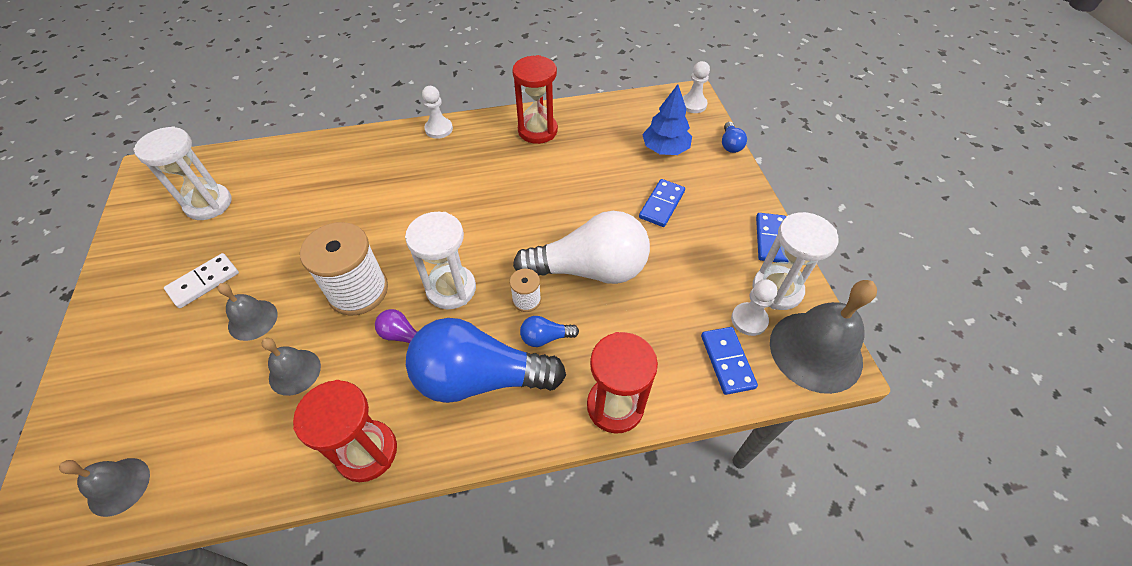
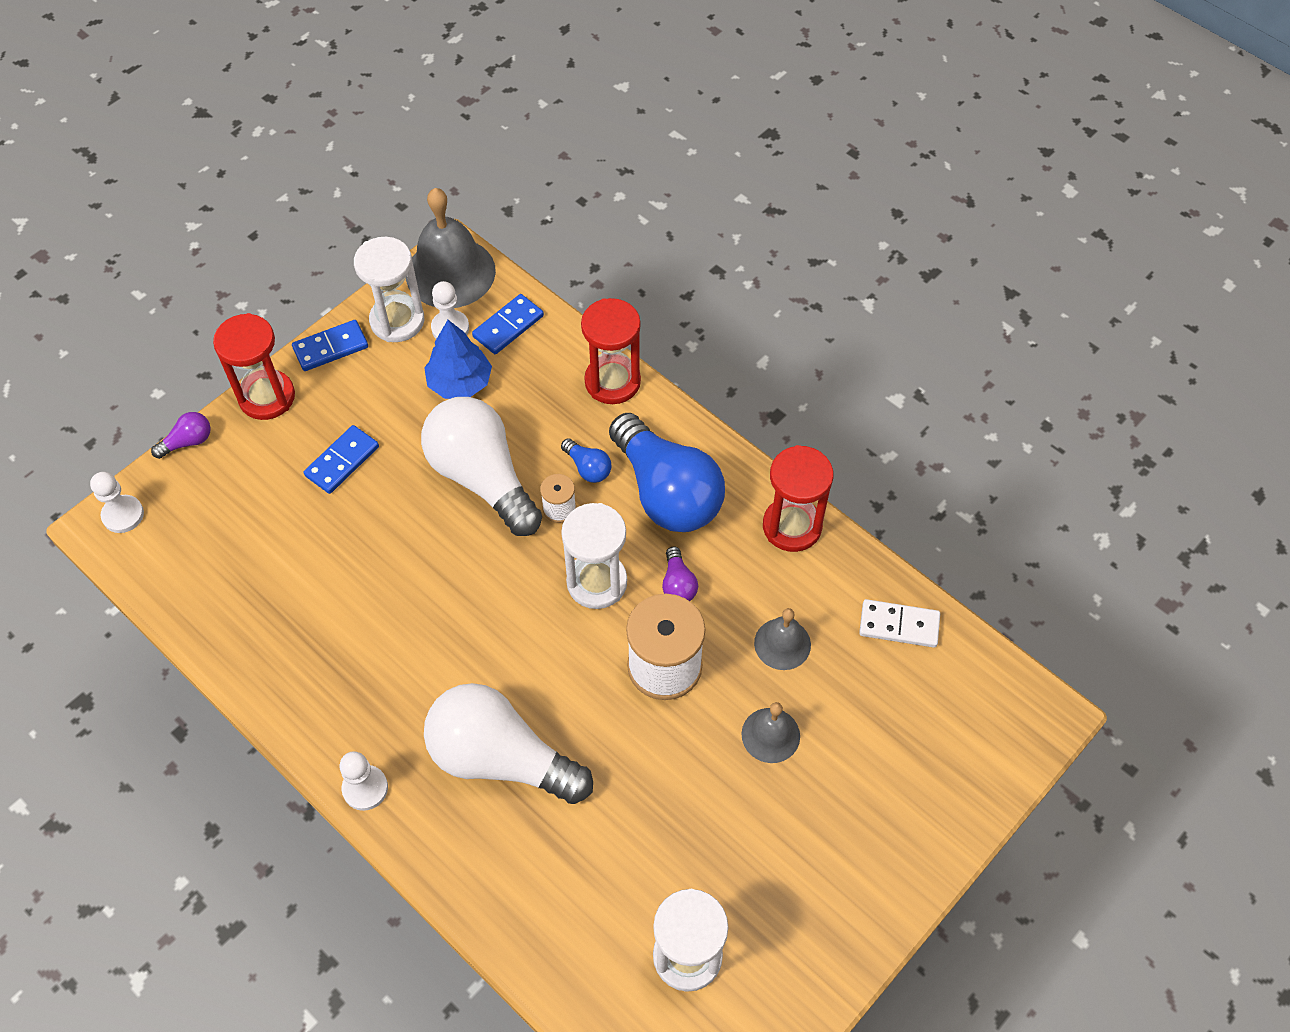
camera: 125 degrees left, 5 degrees up
grey bell [59,458,150,517] -> none
white domino [164,253,239,308] -> white domino moved to [859,599,940,648]
red hourglass [512,55,558,144] -> red hourglass moved to [213,313,295,420]
blue domino [639,179,685,227] -> blue domino turned 45 degrees counterclockwise [304,425,379,494]
blue tree [642,84,692,155] -> blue tree moved to [424,320,492,399]
blue light bulb [722,122,747,153] -> purple light bulb [151,412,211,459]
none -> white light bulb [424,683,593,804]

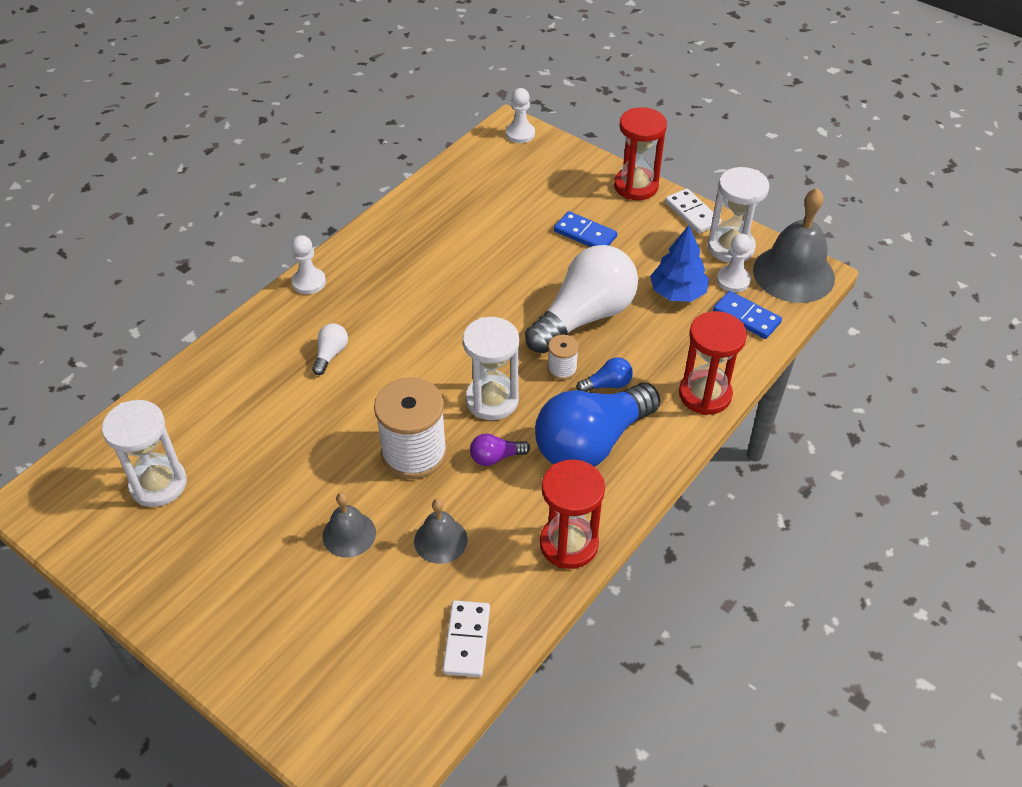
camera: 85 degrees right, 10 degrees down
purple light bulb [151,412,211,459] -> none
blue domino [292,320,368,371] -> white domino [665,188,721,234]
white light bulb [424,683,593,804] -> white light bulb [312,323,348,375], size x0.41
blue light bulb [561,438,612,483] -> blue light bulb turned 150 degrees counterclockwise [576,357,633,392]

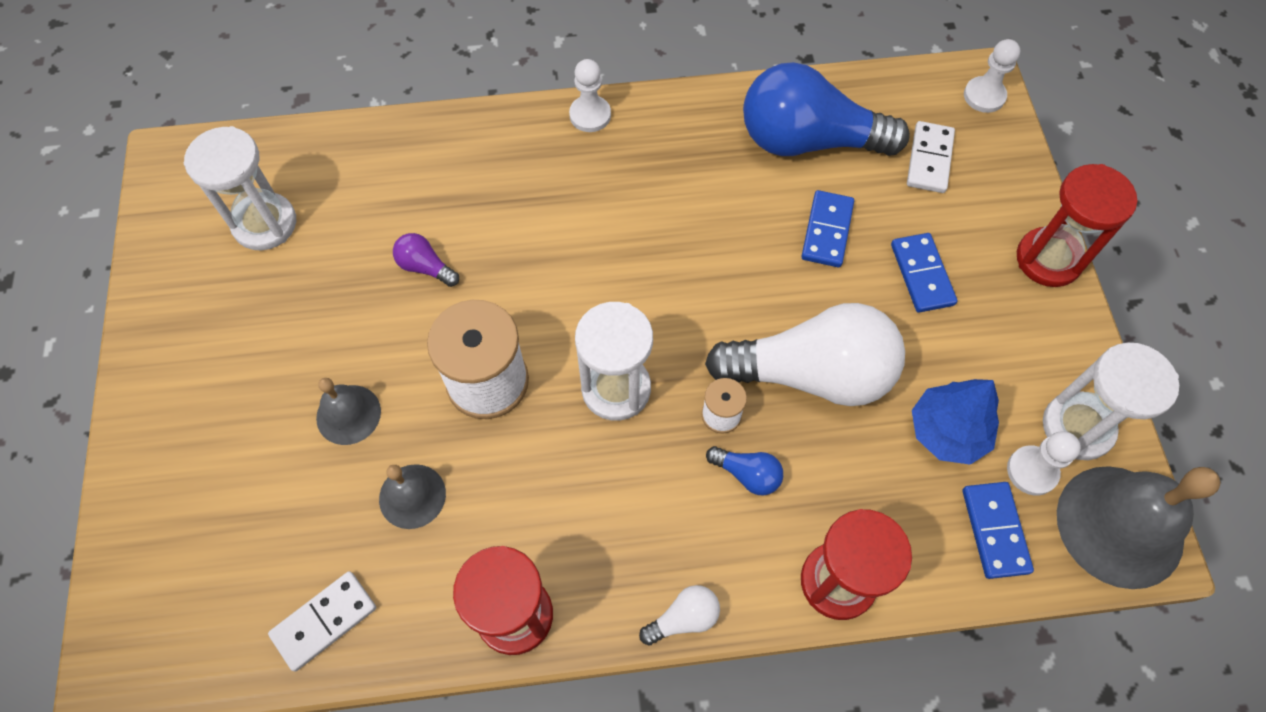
camera: 45 degrees right, 15 degrees up
white light bulb [312,323,348,375] -> white light bulb moved to [639,585,720,646]
purple light bulb [470,433,530,466] -> purple light bulb moved to [393,233,459,287]
blue light bulb [535,383,660,467] -> blue light bulb moved to [743,62,910,156]
white domino [665,188,721,234] -> white domino moved to [907,121,955,193]
none -> blue domino [801,190,854,267]

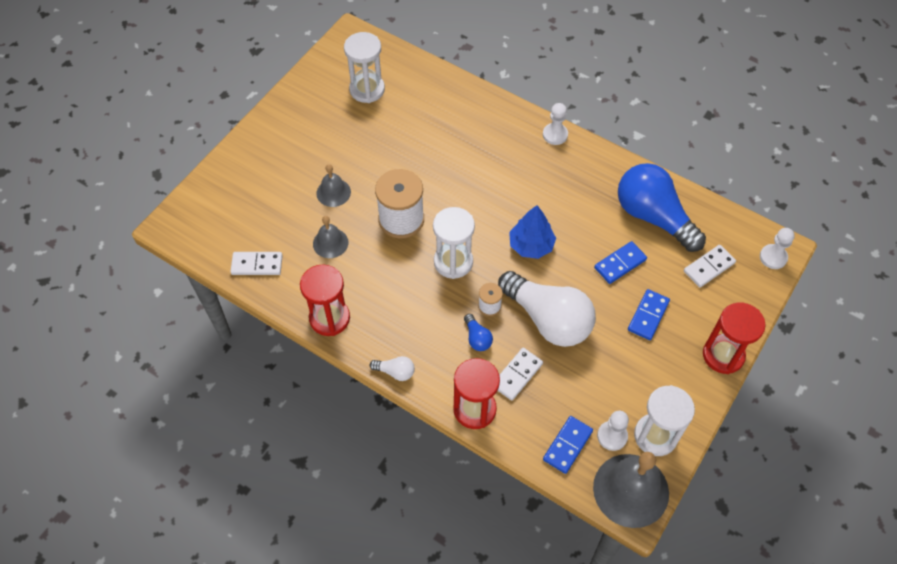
camera: 40 degrees right, 5 degrees down
purple light bulb [393,233,459,287] -> none
blue tree [912,379,999,465] -> blue tree moved to [509,205,556,259]
none -> white domino [497,348,543,401]

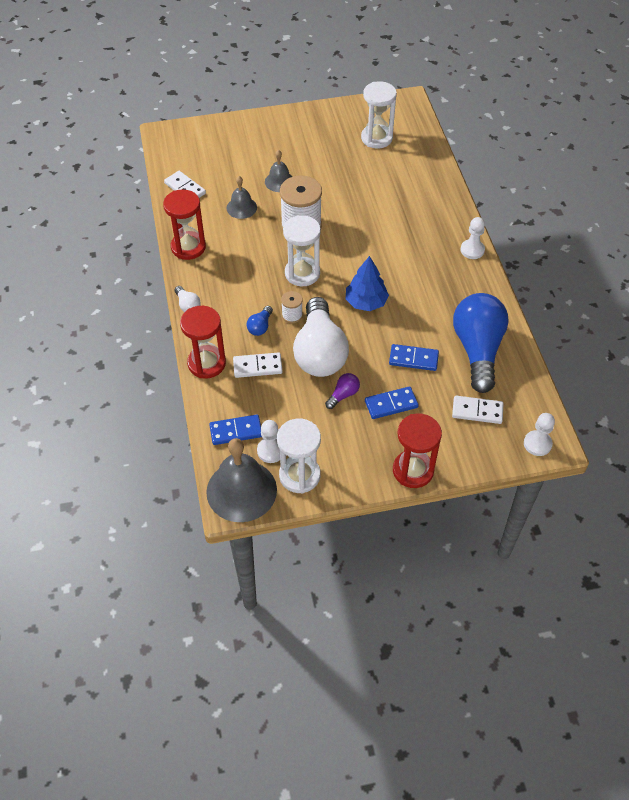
camera: 45 degrees right, 5 degrees down
none -> purple light bulb [325,373,360,409]

